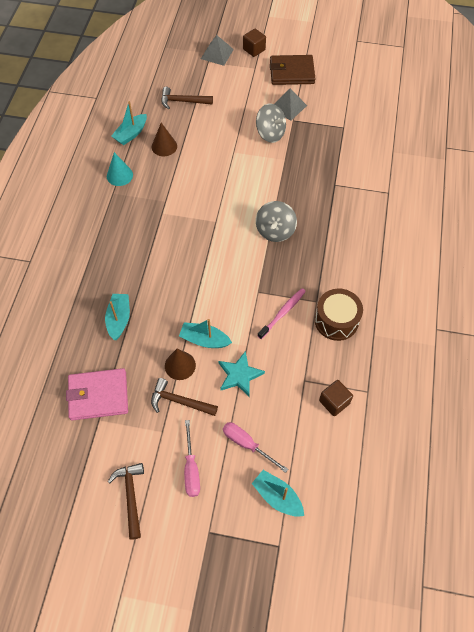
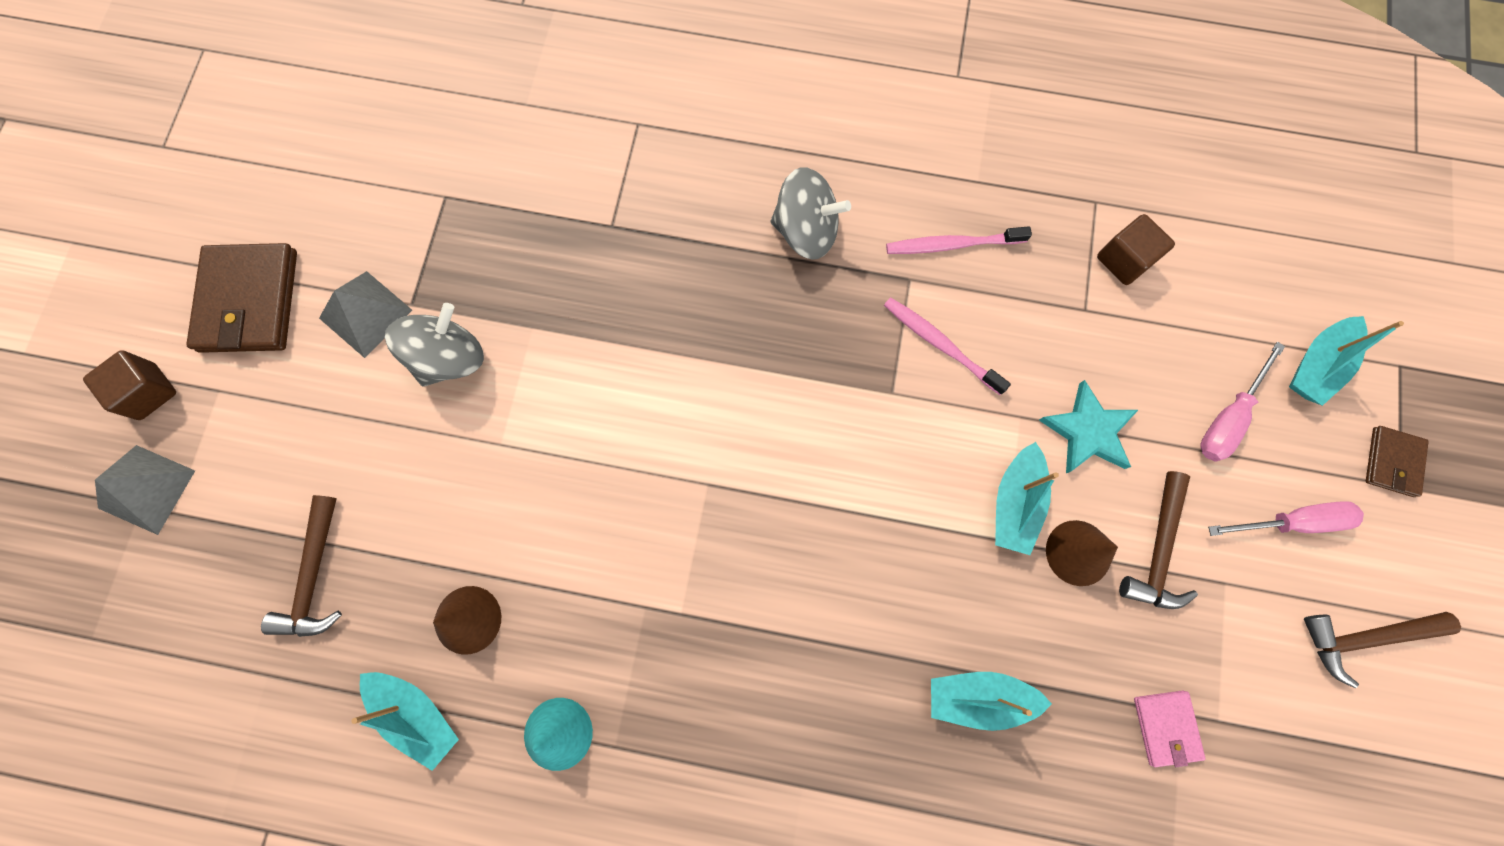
camera: 90 degrees left, 15 degrees up
pink wallet [66,368,128,420] -> pink wallet [1134,690,1205,767], size x0.53
grey spinning top [256,201,297,242] -> grey spinning top moved to [771,167,851,260]
brown drum [315,289,363,341] -> pink toothbrush [886,226,1032,254]
none -> brown wallet [1366,426,1429,497]

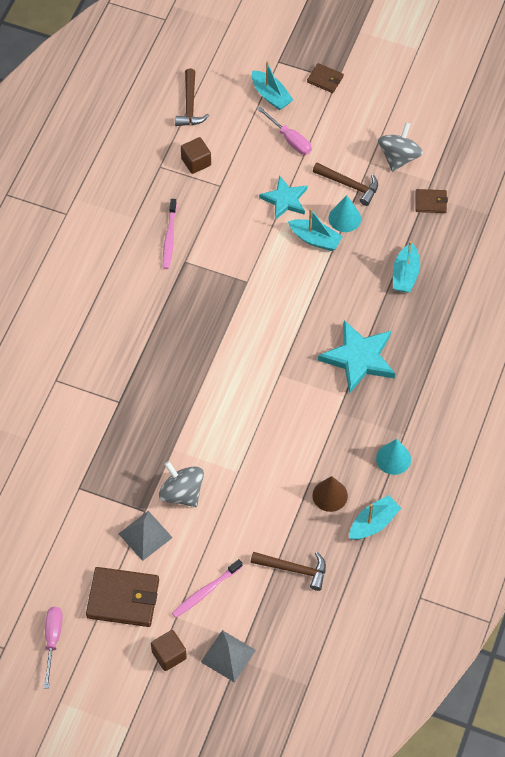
camera: 80 degrees left, 15 degrees down
grey spinning top [771,167,851,260] -> grey spinning top moved to [378,122,423,172]
pink toothbrush [884,297,1011,395] -> pink toothbrush moved to [172,559,243,618]
brown cone [1046,520,1118,586] -> turquoise cone [329,195,361,232]
pink wallet [1134,690,1205,767] -> brown wallet [415,189,448,213]
pink screwdriver [1208,501,1364,536] -> pink screwdriver moved to [44,607,63,689]
brown hammer [1304,612,1461,688] -> brown hammer moved to [175,69,209,126]
none -> turquoise star [318,320,395,394]

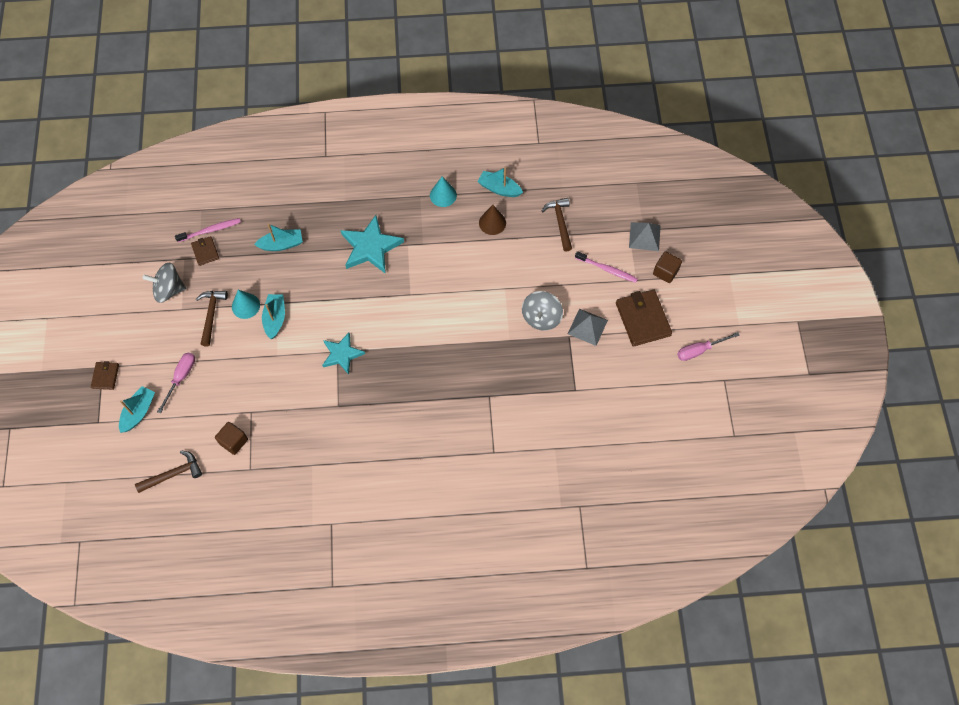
camera: 115 degrees left, 5 degrees up
pink toothbrush [163,199,177,269] -> pink toothbrush moved to [175,218,241,242]
turquoise star [259,175,307,220] -> turquoise star moved to [322,333,365,374]

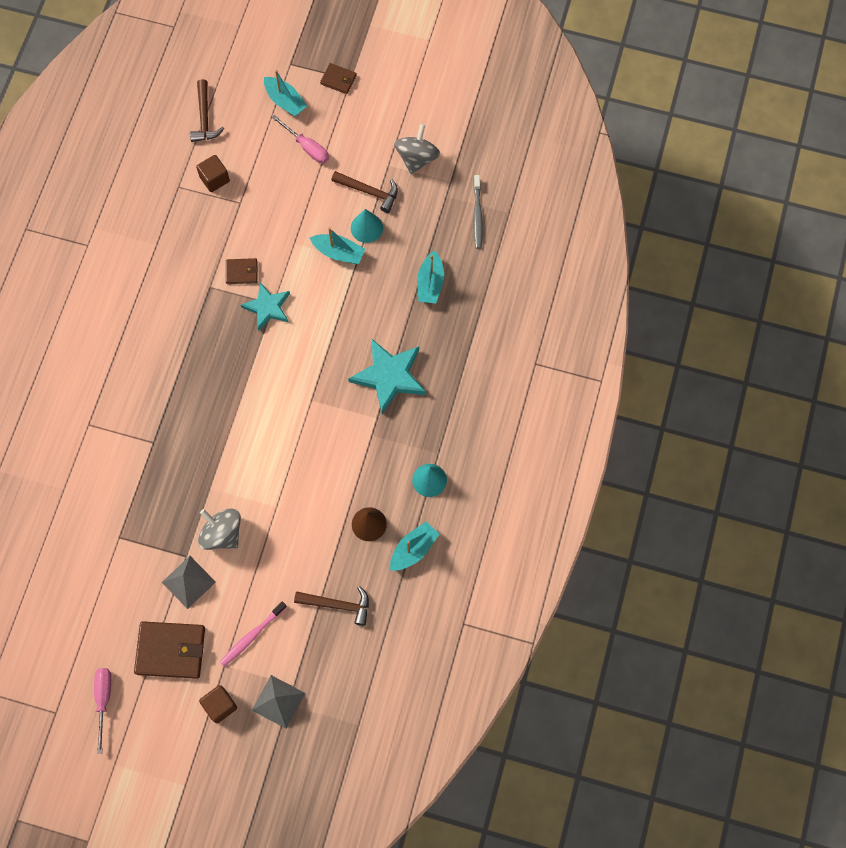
camera: 110 degrees right, 5 degrees up
pink toothbrush [175,218,241,242] -> grey toothbrush [473,175,483,249]
brown wallet [191,236,219,266] -> brown wallet moved to [226,258,258,284]

